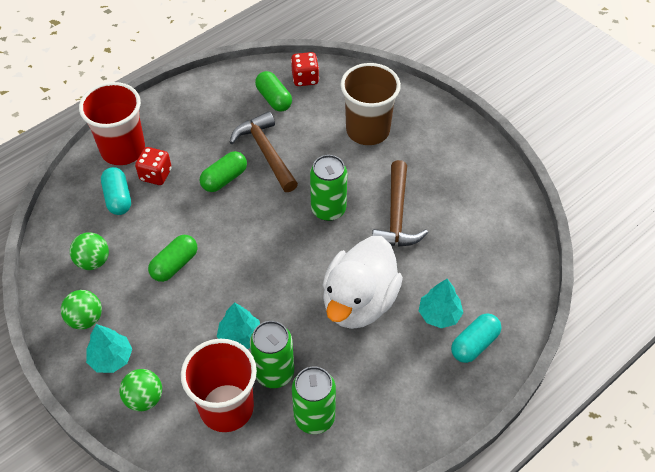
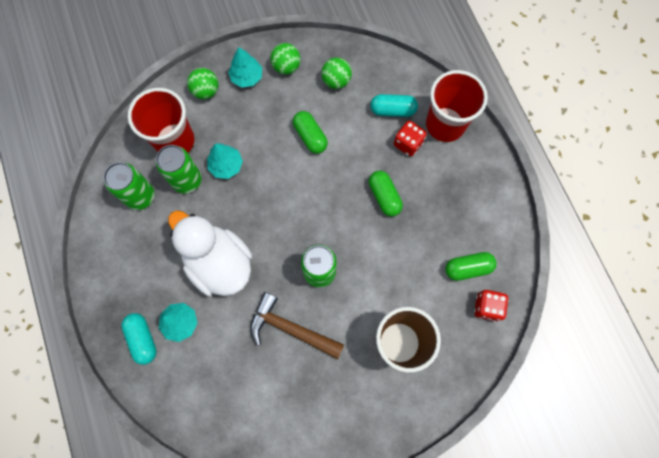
camera: 110 degrees right, 20 degrees up
brown hammer [229,111,298,192] -> none

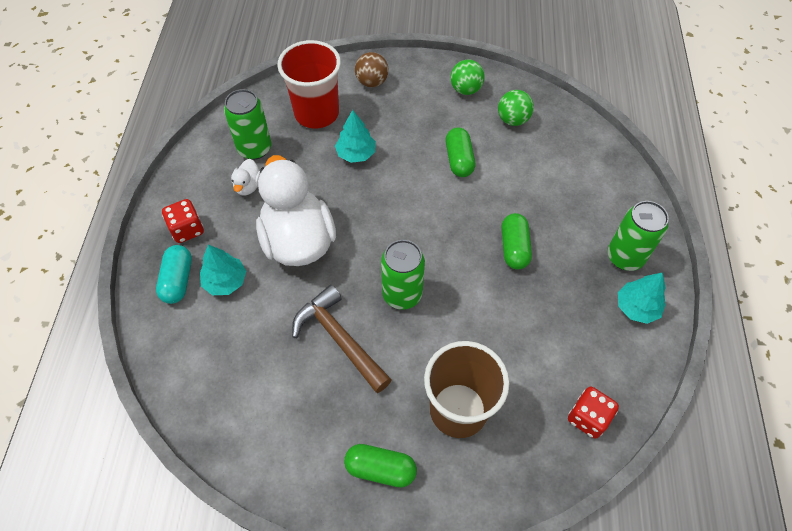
camera: 25 degrees right, 15 degrees down
green can [156,145,201,194] -> green can moved to [608,201,669,271]
green ball [187,68,219,99] -> brown ball [355,52,389,87]
turquoise tree [228,47,262,88] -> turquoise tree moved to [618,272,666,324]
turquoise capsule [370,94,418,117] -> none
red dice [394,121,427,157] -> red dice moved to [162,199,204,243]
red cup [426,70,488,142] -> none
green capsule [445,252,497,281] -> green capsule moved to [344,444,417,488]
none -> white duck [231,159,261,196]

